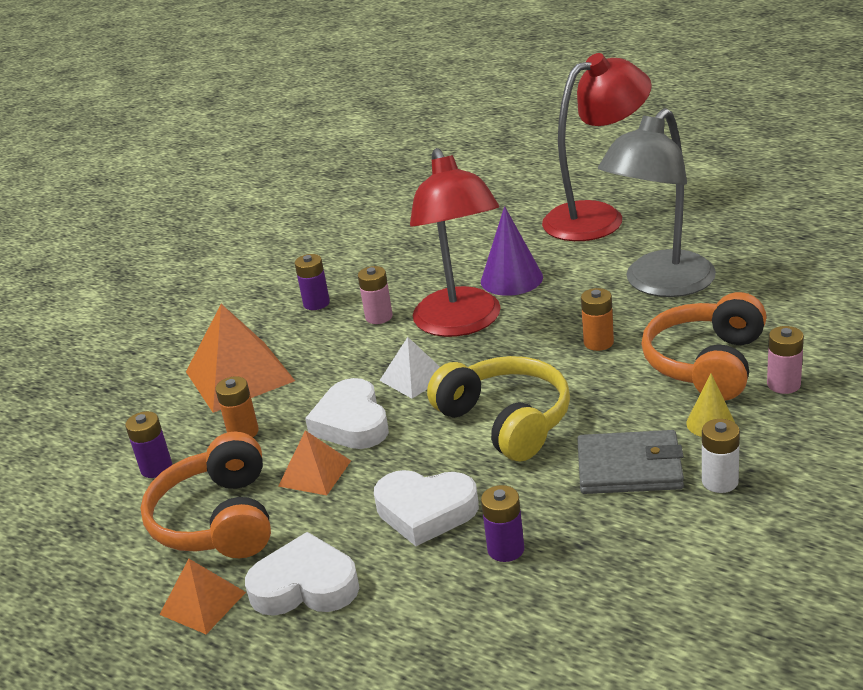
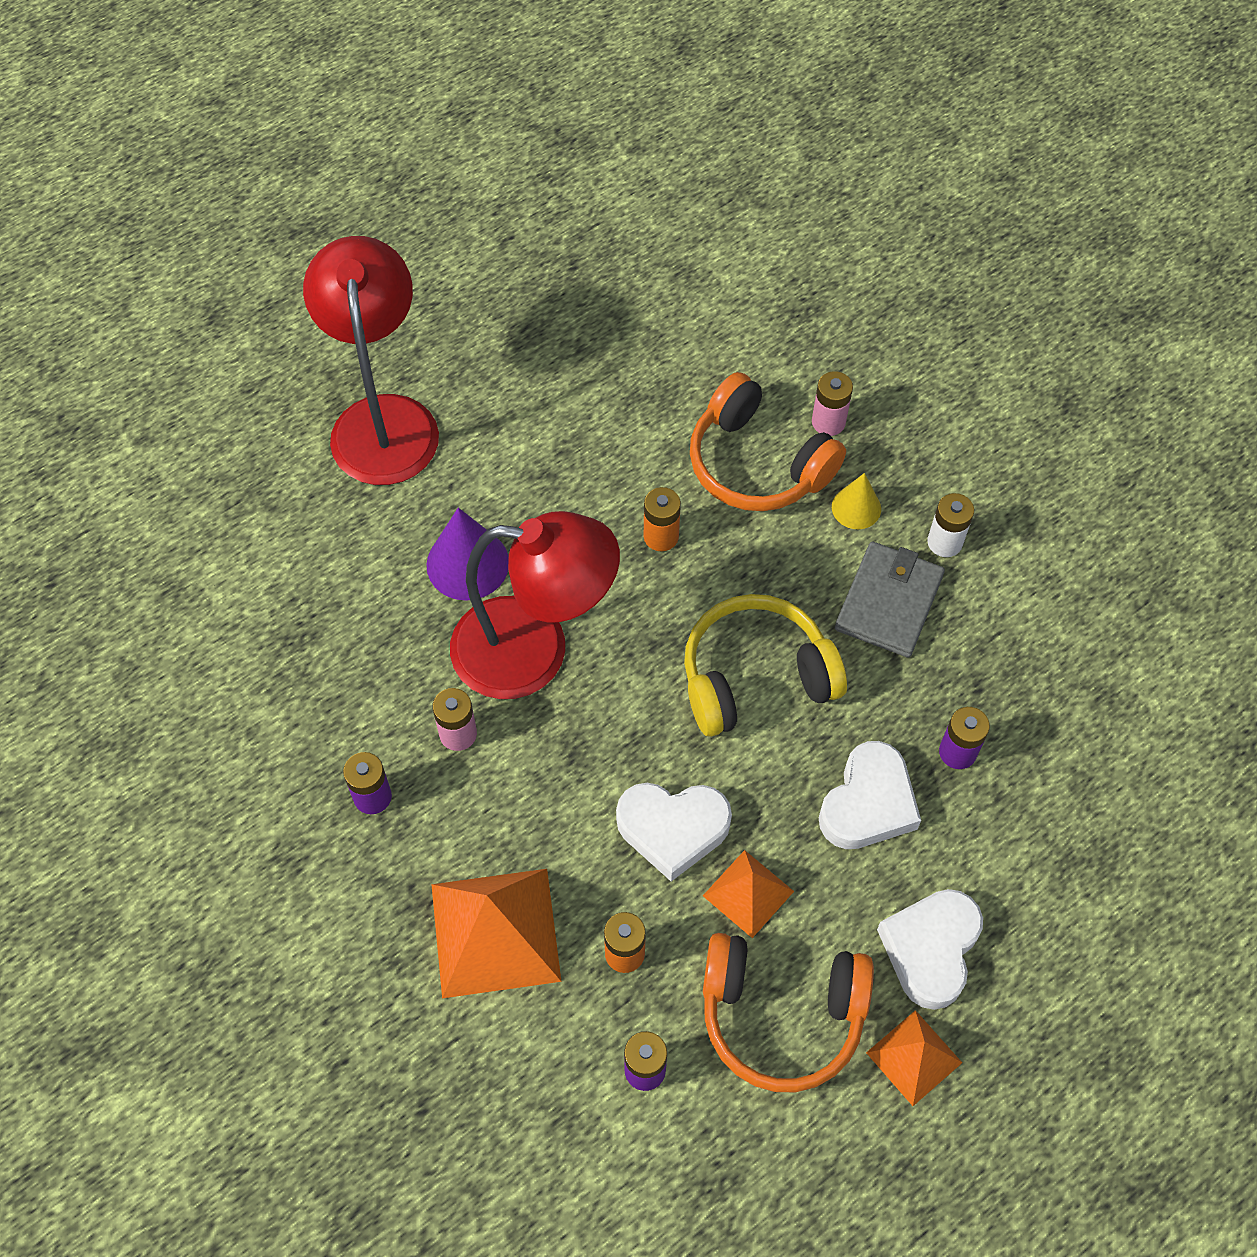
camera: 75 degrees left, 30 degrees up
white pyramid [379,337,440,399] -> none
grey lamp [598,108,716,297] -> none

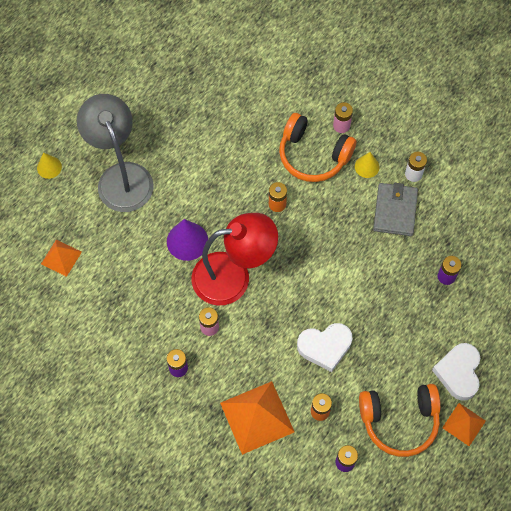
camera: 15 degrees left, 5 degrees up
red lamp [303,236,439,485] -> grey lamp [77,94,154,212]
yellow headphones [684,594,847,737] -> none
orange pyramid [703,850,794,938] -> orange pyramid moved to [41,239,82,277]
white heart [819,741,921,849] -> none
none -> yellow cone [37,152,62,179]

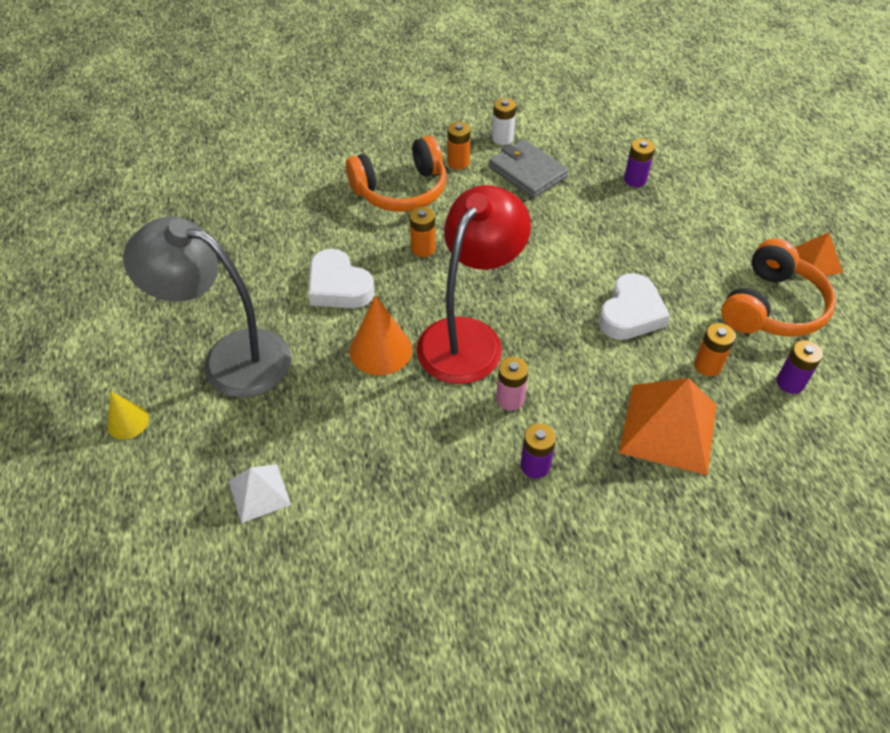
camera: 50 degrees left, 15 degrees down
orange pyramid [41,239,82,277] -> white pyramid [229,464,291,523]
purple cone [167,219,208,261] -> orange cone [350,295,412,375]
pink battery [333,102,353,133] -> none
yellow cone [355,152,379,178] -> orange battery [447,122,471,170]
white heart [432,343,480,401] -> white heart moved to [308,249,375,308]

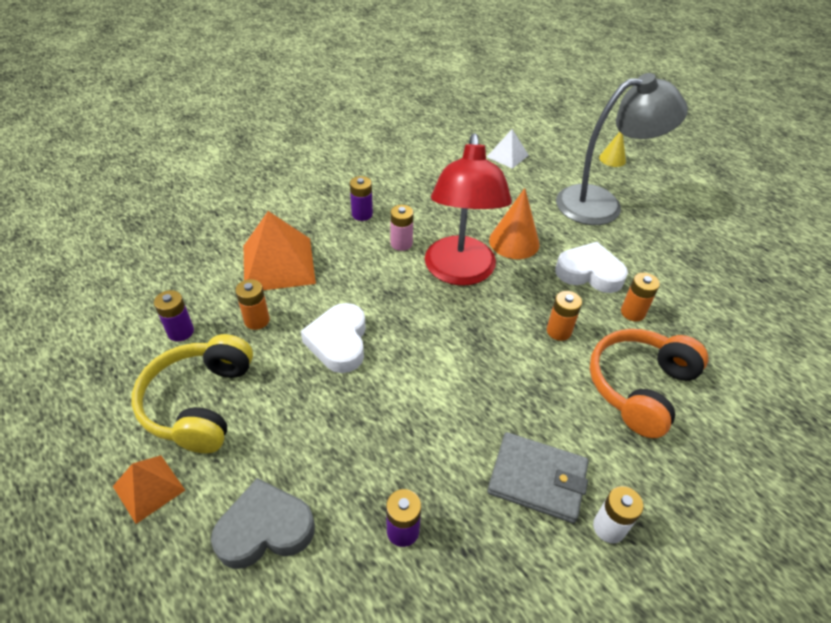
camera: 150 degrees right, 5 degrees down
orange battery [447,122,471,170] -> orange battery moved to [621,273,660,322]
orange headphones [721,238,836,337] -> yellow headphones [132,334,253,453]
none -> grey heart [211,478,315,569]

